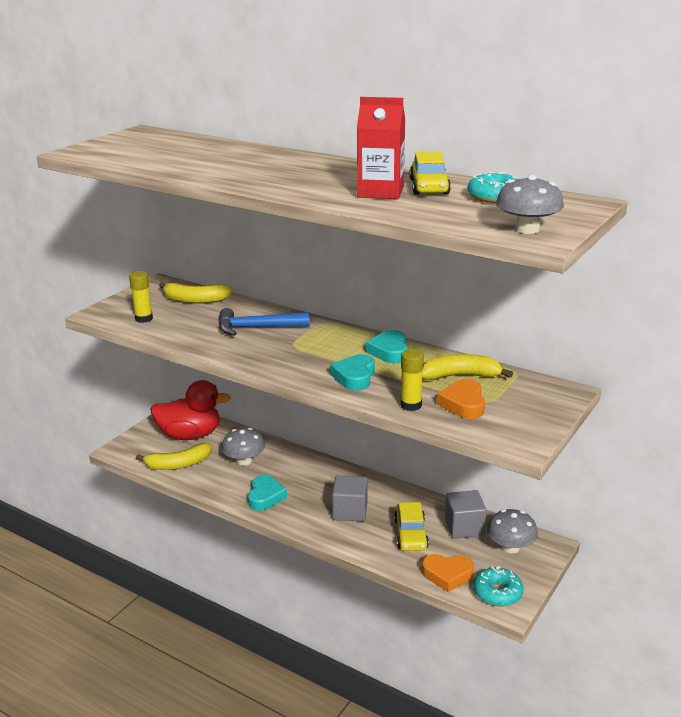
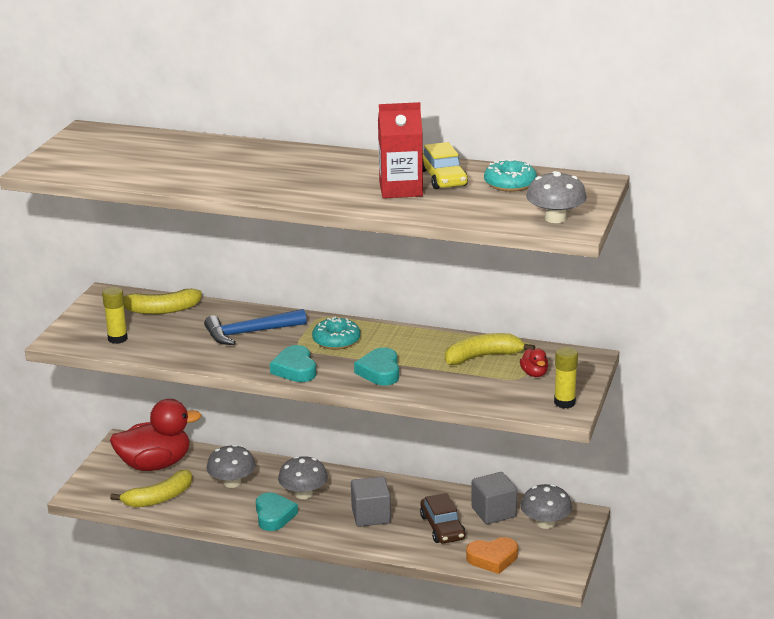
camera: 15 degrees left, 0 degrees up
turquoise heart [366,330,408,363] -> turquoise heart moved to [270,345,316,382]
yellow car [394,502,429,551] -> brown car [420,493,466,544]
yellow glue stick [401,349,424,411] -> yellow glue stick moved to [554,347,578,409]
orange heart [437,379,485,419] -> none
turquoise donut [473,566,523,606] -> turquoise donut moved to [312,317,360,350]
none -> grey mushroom [278,456,328,499]
none -> red duck [520,349,548,377]

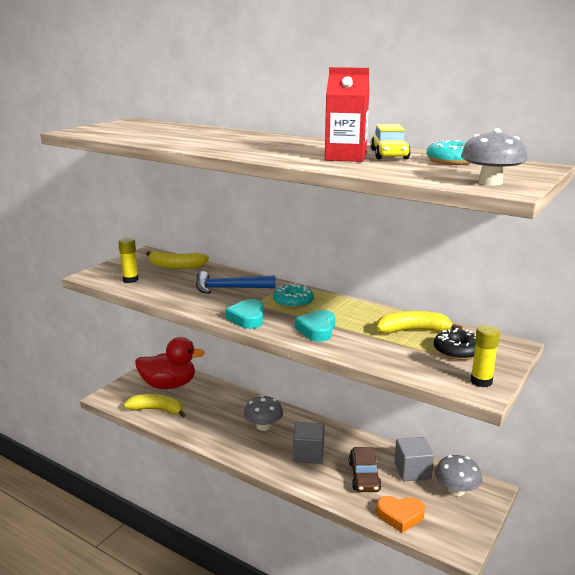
camera: 15 degrees right, 5 degrees down
yellow banana [110,470,192,507] -> yellow banana turned 150 degrees counterclockwise [124,394,186,418]
grey mushroom [206,444,256,488] -> none
turquoise heart [256,493,298,531] -> none
red duck [520,349,548,377] -> black donut [434,328,476,360]

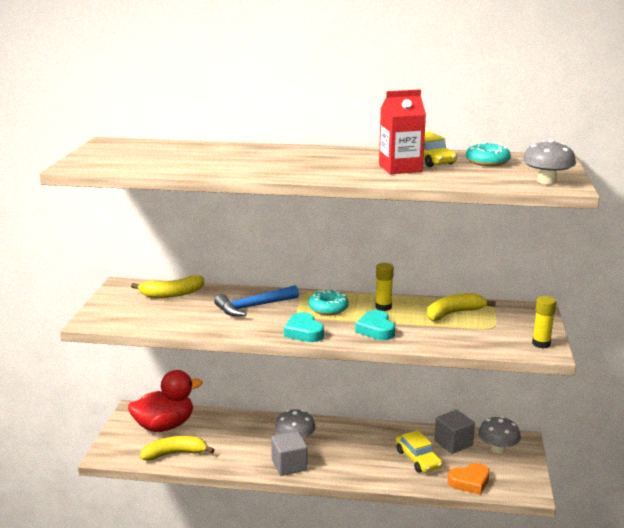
camera: 25 degrees left, 0 degrees up
yellow glue stick [118,238,139,283] -> yellow glue stick moved to [375,263,394,311]
grey cube [293,422,325,464] -> grey cube moved to [271,431,308,476]
brown car [349,447,382,492] -> yellow car [396,430,443,473]
black donut [434,328,476,360] -> none

